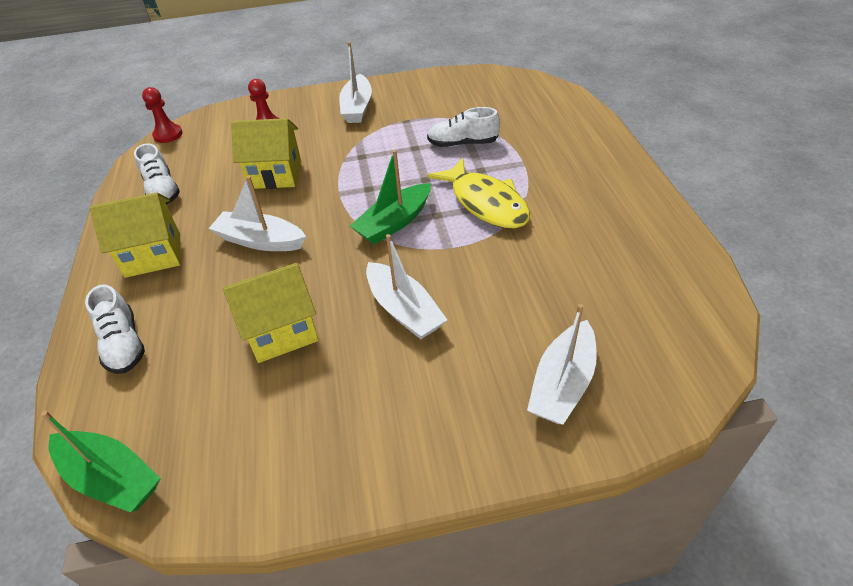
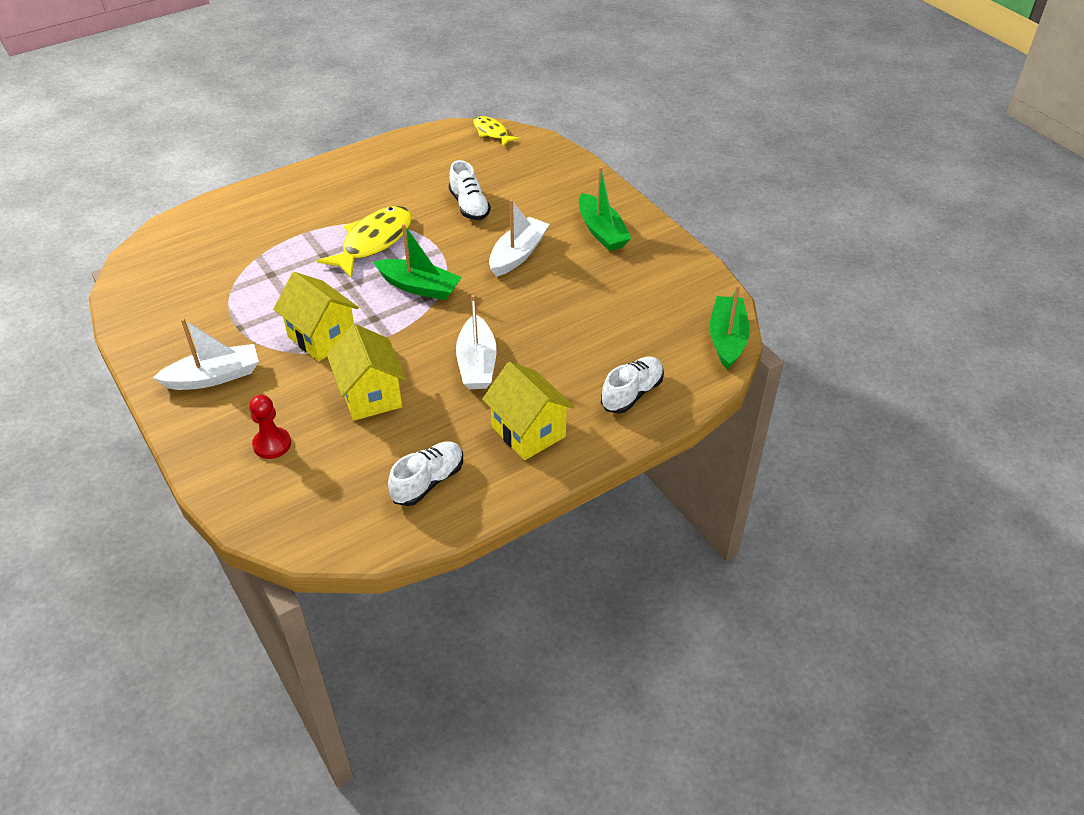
camera: 115 degrees left, 0 degrees up
red pawn [142,87,182,143] -> none
yellow house [223,263,319,363] -> yellow house moved to [273,272,359,361]
white shoe [427,107,500,147] -> white shoe moved to [449,160,491,220]
white boat [527,304,597,425] -> none
none -> yellow fish [473,116,520,147]
none -> green boat [579,166,632,251]

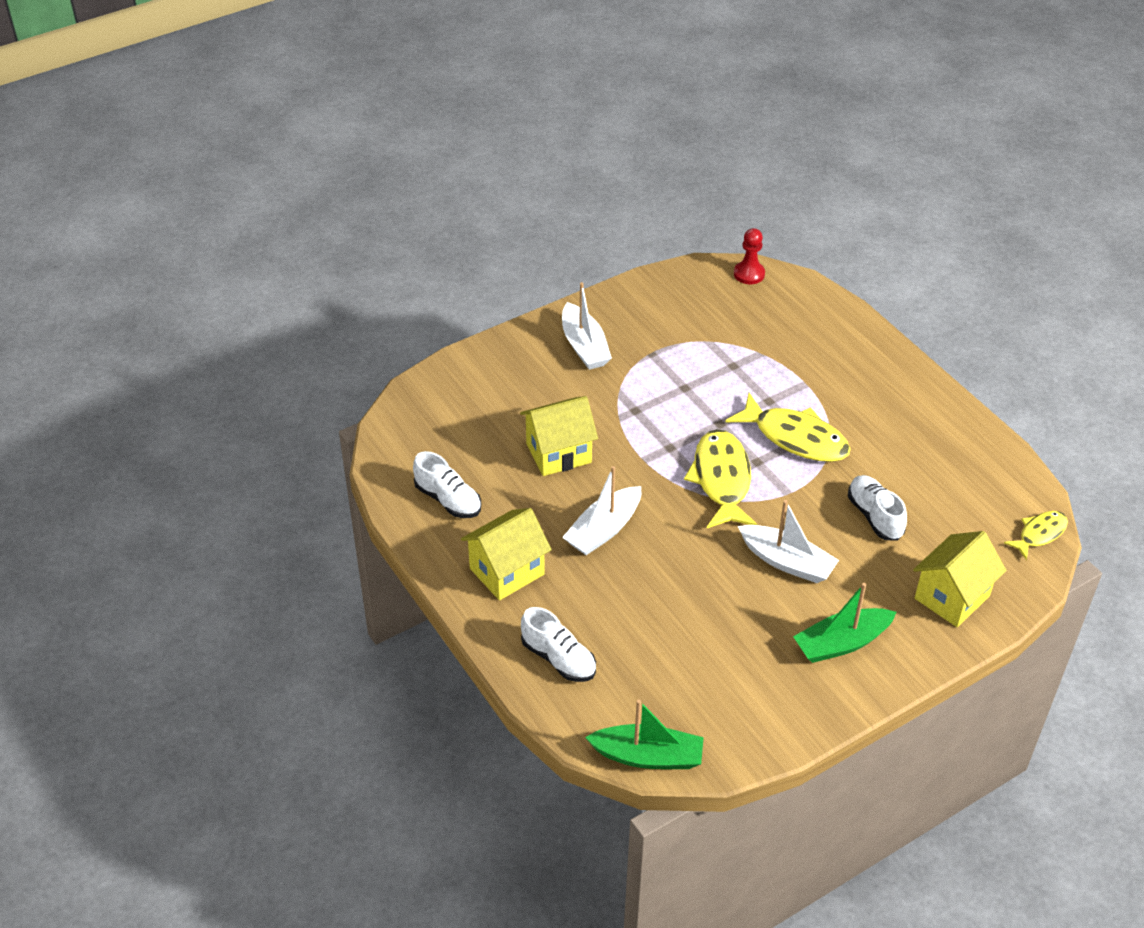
camera: 90 degrees right, 0 degrees up
red pawn [249,395,291,459] -> red pawn moved to [734,228,765,284]
yellow house [273,272,359,361] -> yellow house moved to [913,531,1007,627]
green boat [374,224,462,300] -> yellow fish [684,429,757,528]
white shoe [449,160,491,220] -> white shoe turned 90 degrees clockwise [848,475,907,541]
white boat [456,295,497,389] -> white boat turned 45 degrees counterclockwise [562,466,641,555]

